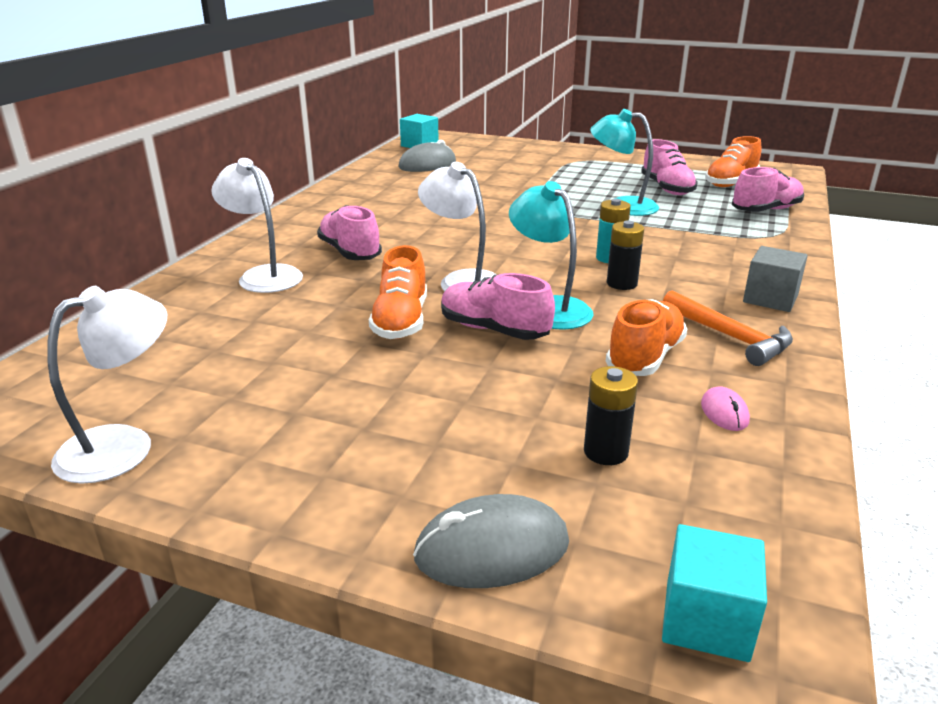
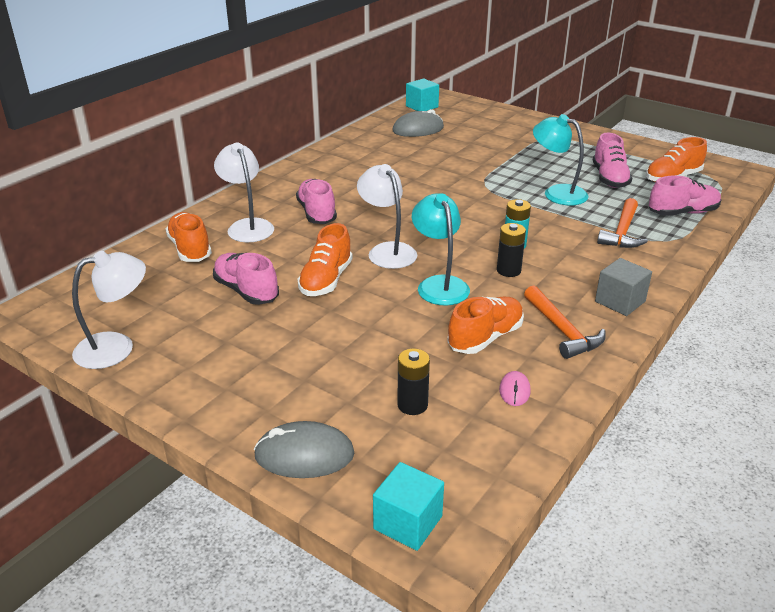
camera: 15 degrees right, 5 degrees up
pink shoe [441,273,555,340] -> pink shoe moved to [213,253,279,305]
none -> orange shoe [166,212,212,262]
none -> orange hammer [597,198,648,248]

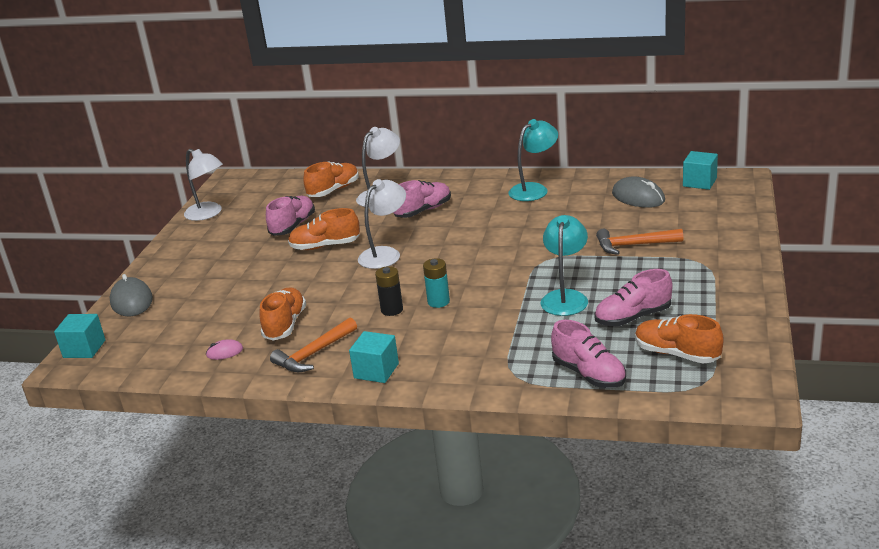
camera: 70 degrees right, 5 degrees down
black battery [397,349,430,415] -> none
turquoise lamp [412,193,470,306] -> turquoise lamp moved to [508,119,558,201]
orange shoe [447,296,524,354] -> orange shoe turned 105 degrees counterclockwise [259,287,306,341]
grey cube [595,258,652,316] -> turquoise cube [349,331,399,383]
orange hammer [597,198,648,248] -> orange hammer moved to [596,229,683,255]

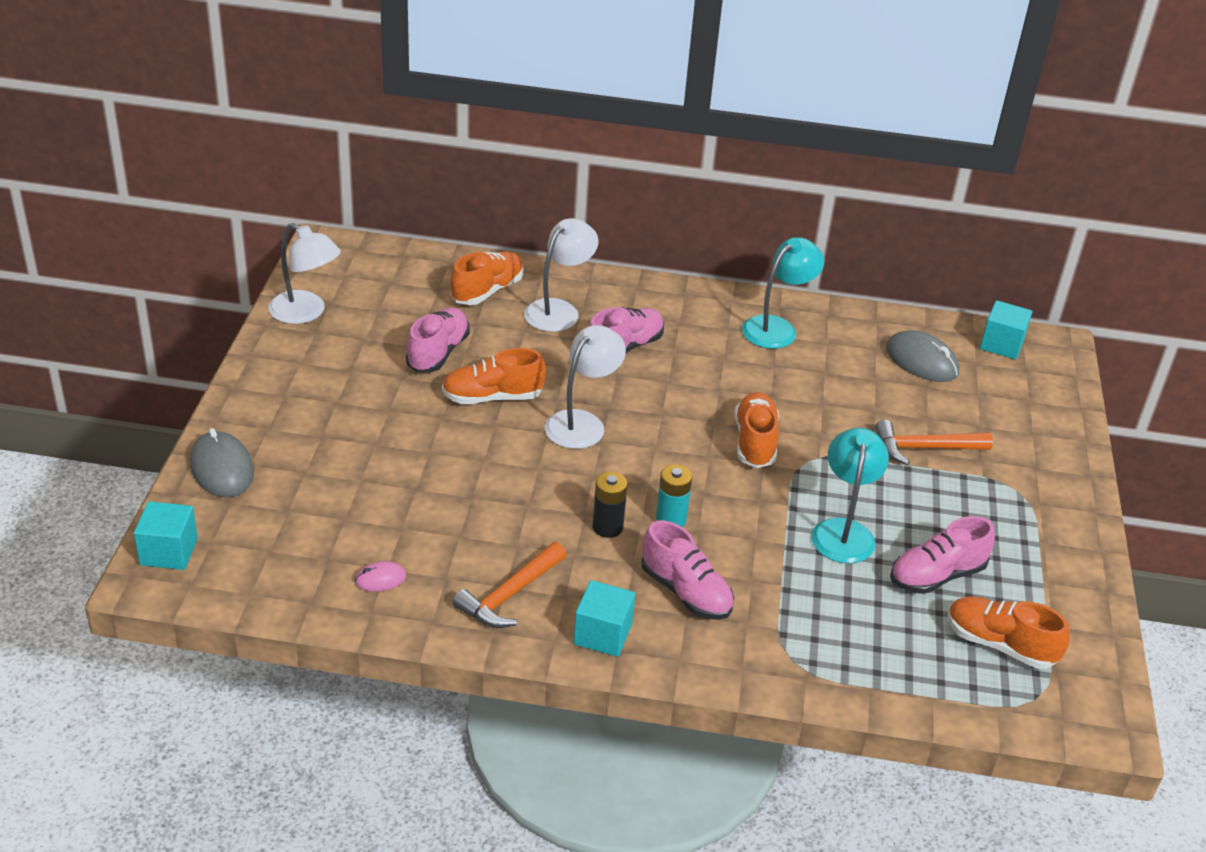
camera: 10 degrees left, 10 degrees up
orange shoe [259,287,306,341] -> orange shoe moved to [734,392,779,468]
pink shoe [551,320,626,388] -> pink shoe moved to [641,520,734,620]

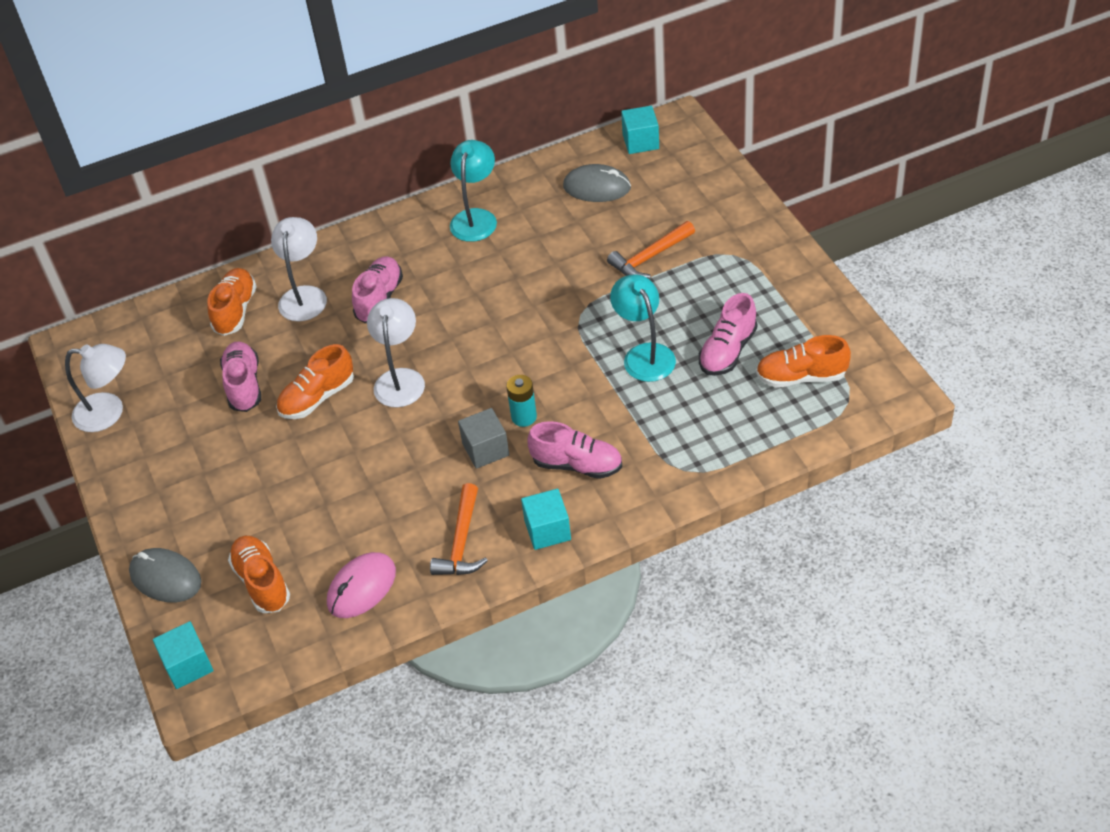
camera: 25 degrees left, 10 degrees up
pink mouse [354,561,406,591] -> pink mouse [327,552,396,618], size x1.90
black battery [592,472,628,538] -> grey cube [458,408,509,469]
orange shoe [734,392,779,468] -> orange shoe moved to [228,536,290,613]

